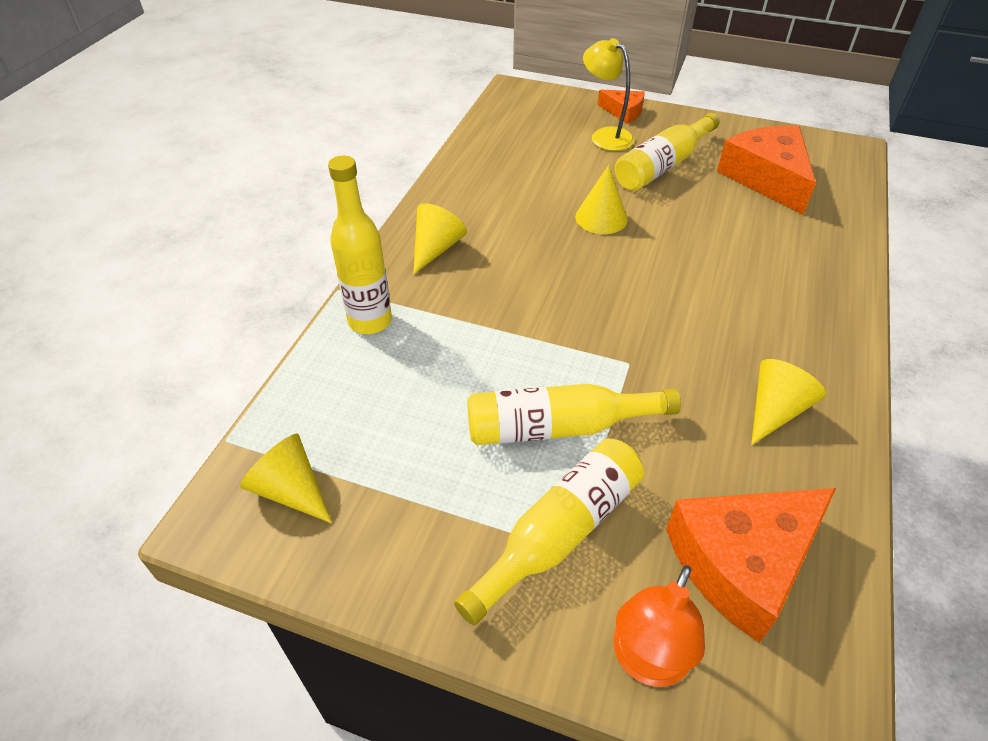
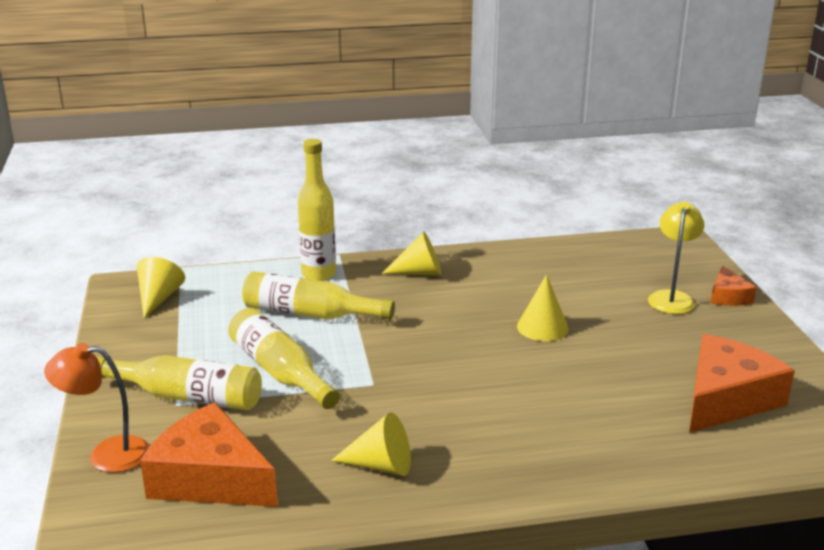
camera: 60 degrees right, 20 degrees down
yellow bottle [615,113,720,191] -> yellow bottle moved to [242,271,395,319]

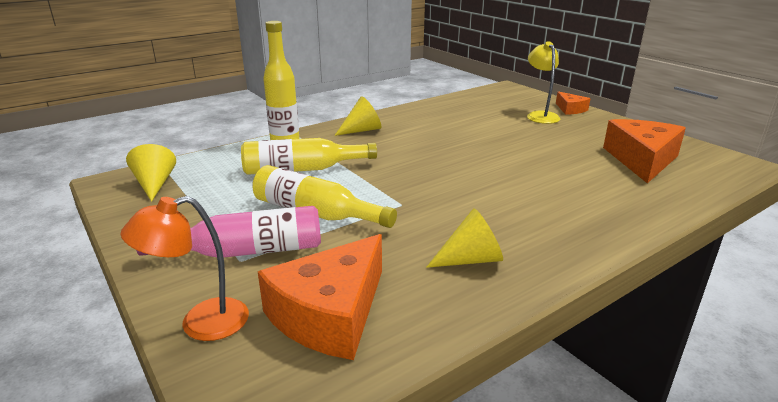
camera: 25 degrees left, 0 degrees up
yellow bottle [97,355,262,410] -> pink bottle [136,206,321,258]
orange cheese [140,402,278,507] -> orange cheese turned 60 degrees counterclockwise [258,234,382,360]
yellow cone [517,274,569,341] -> none

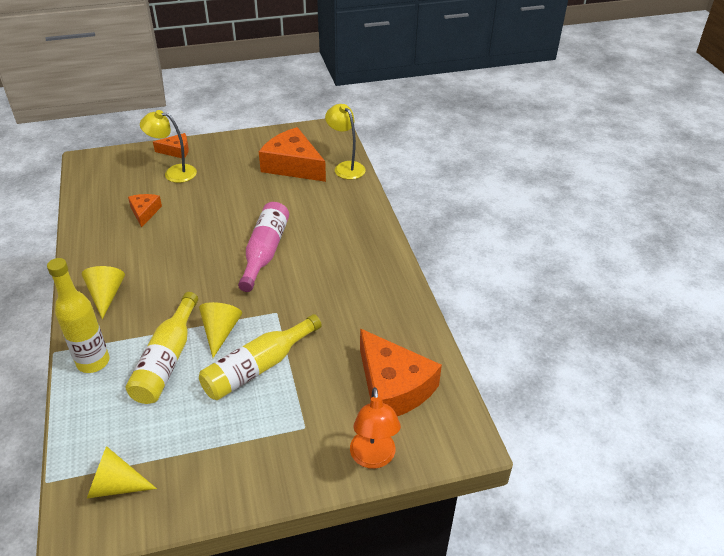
camera: 70 degrees left, 15 degrees up
pink bottle [136,206,321,258] -> pink bottle moved to [238,202,289,292]
yellow cone [426,208,503,268] -> yellow cone moved to [199,302,242,358]
none -> orange cheese [128,194,162,228]
none -> yellow lamp [325,104,366,180]

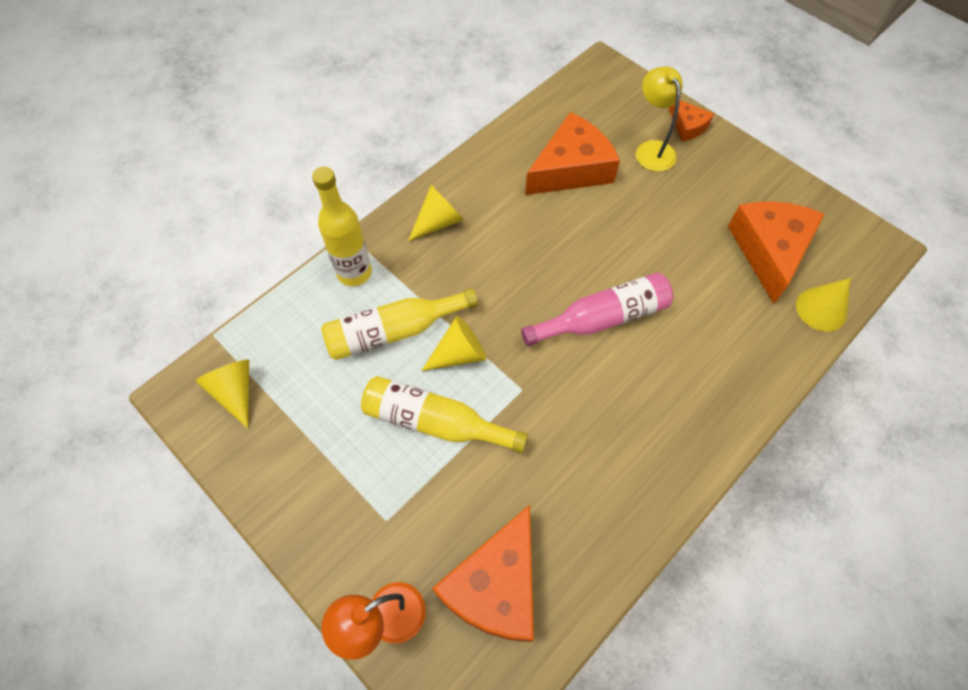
camera: 60 degrees right, 20 degrees up
orange cheese [128,194,162,228] -> orange cheese [525,112,620,195], size x1.96
yellow lamp [325,104,366,180] -> yellow cone [796,278,850,331]

